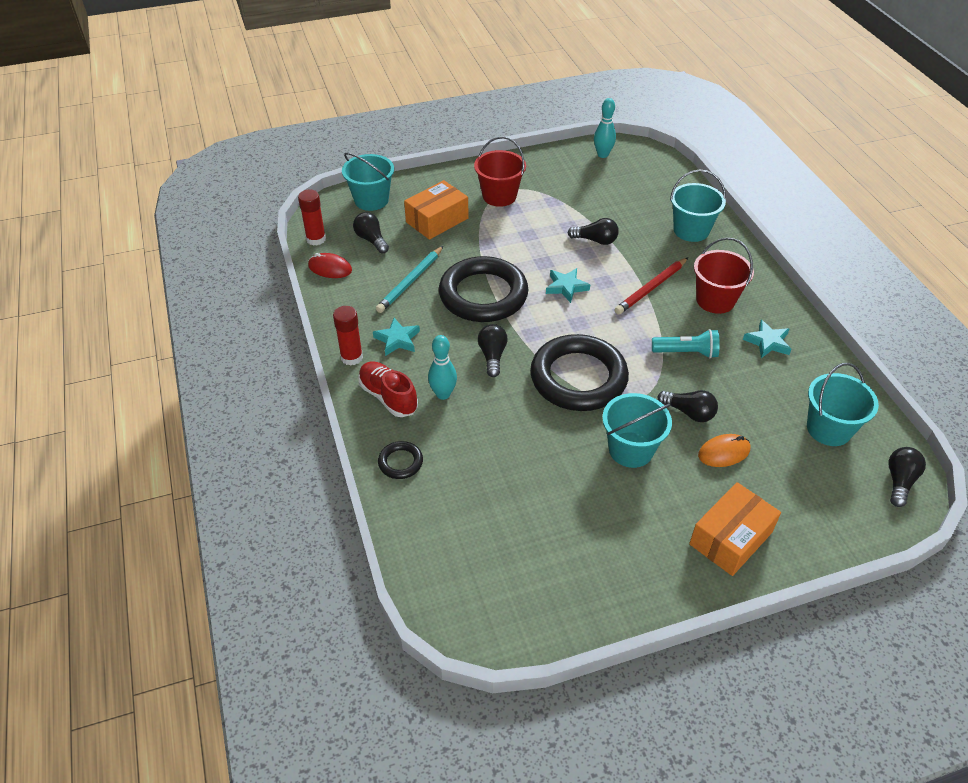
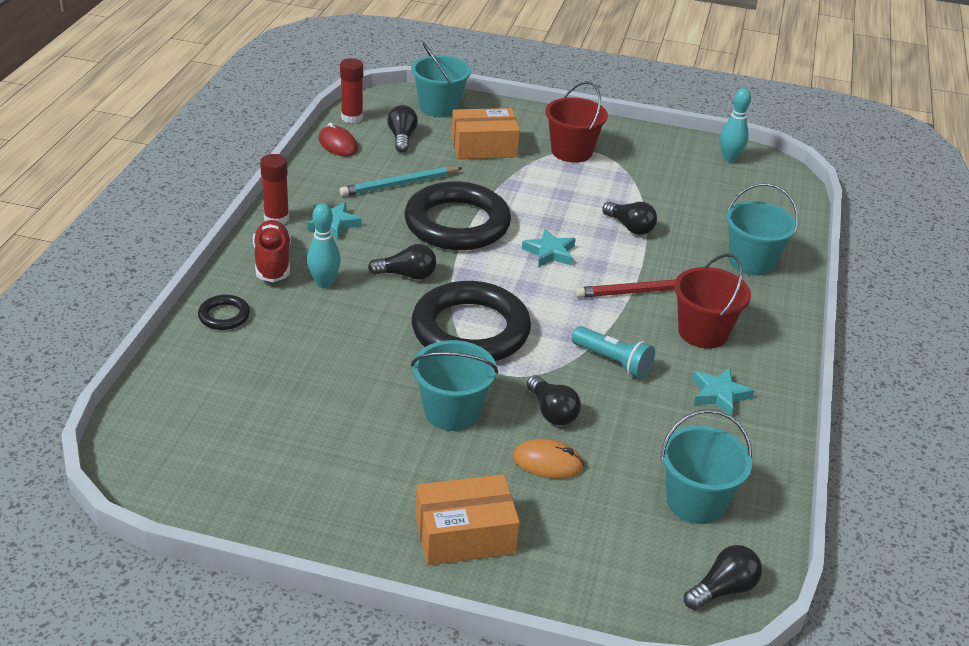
camera: 30 degrees right, 10 degrees down
black light bulb [478,324,508,377] -> black light bulb turned 60 degrees clockwise [368,244,436,280]

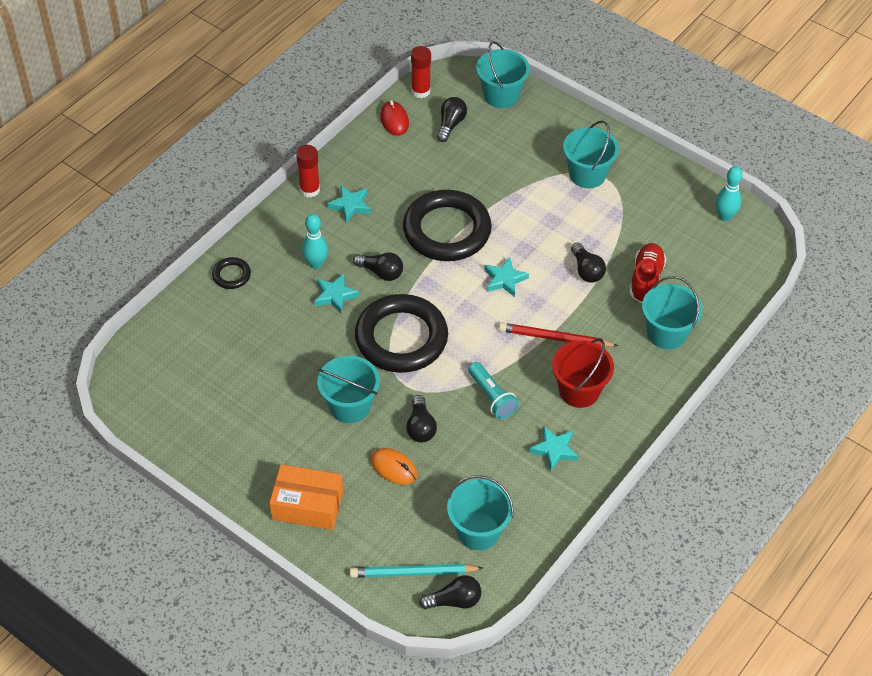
camera: 25 degrees right, 15 degrees up
red shoe [253,220,291,282] -> red shoe moved to [629,243,666,303]
turquoise pencil [340,167,462,197] -> turquoise pencil moved to [350,564,483,578]
orange box [451,108,520,159] -> none
red bucket [545,81,608,163] -> turquoise bucket [563,121,619,188]
none -> turquoise star [314,273,359,313]

